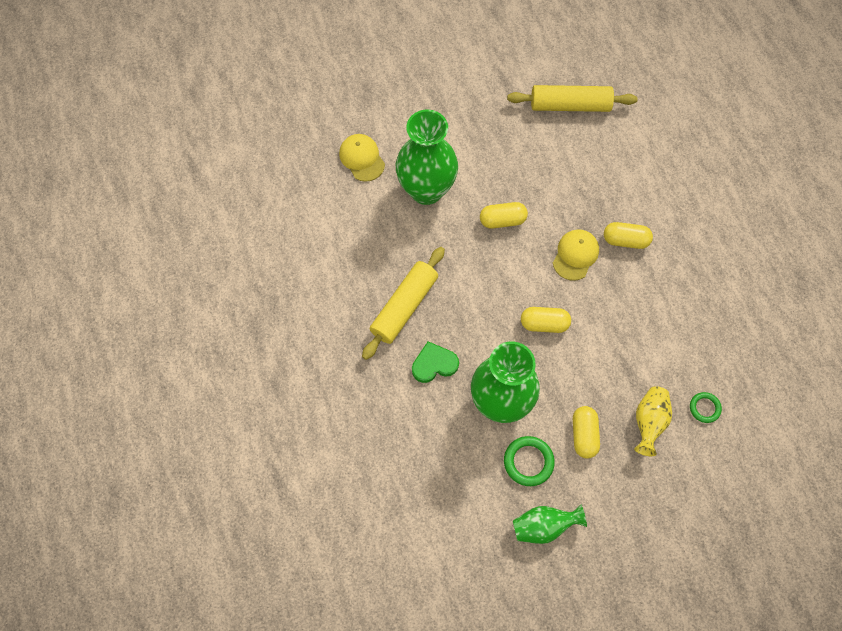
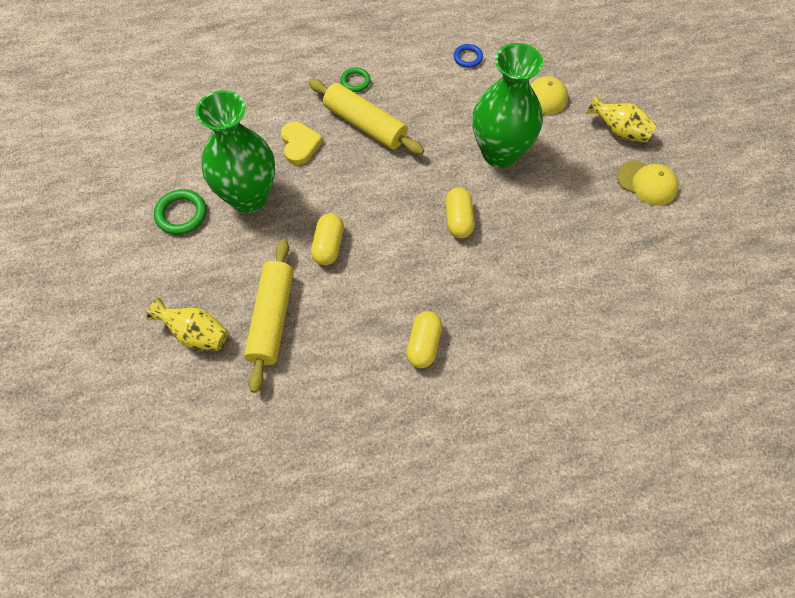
camera: 95 degrees right, 5 degrees down
green heart [412,342,459,383] -> yellow heart [281,122,323,165]
yellow rolling pin [507,85,638,112] -> yellow rolling pin moved to [244,239,294,393]
green vase [513,504,587,544] -> none
yellow cap [553,229,599,281] -> yellow cap moved to [617,160,678,206]
yellow capsule [573,406,600,459] -> none
green ring [690,392,722,423] -> green ring moved to [340,68,371,92]
none -> blue ring [454,44,483,68]
none -> yellow vase [586,94,657,142]

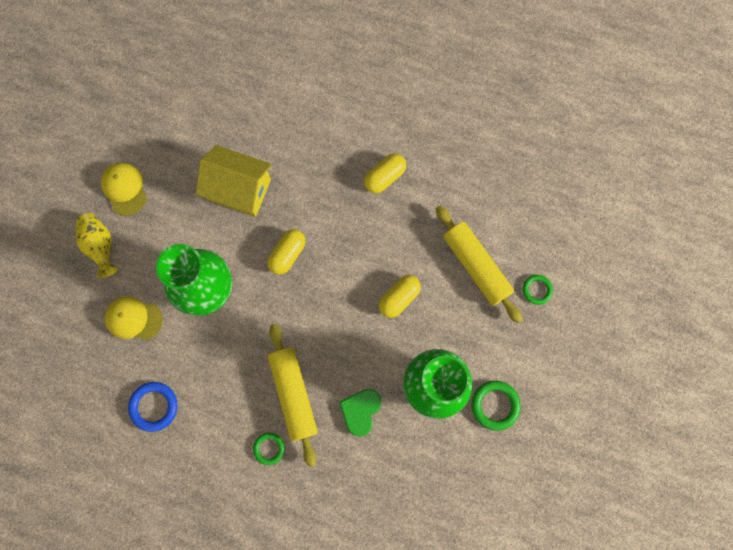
camera: 145 degrees left, 15 degrees up
yellow vase [147,298,228,351] -> green ring [523,275,553,305]
yellow rolling pin [244,239,294,393] -> yellow rolling pin turned 75 degrees counterclockwise [436,206,522,323]
yellow heart [281,122,323,165] -> green heart [339,389,381,437]
blue ring [454,44,483,68] -> blue ring [128,382,178,432], size x1.56
none -> yellow house [196,145,272,217]

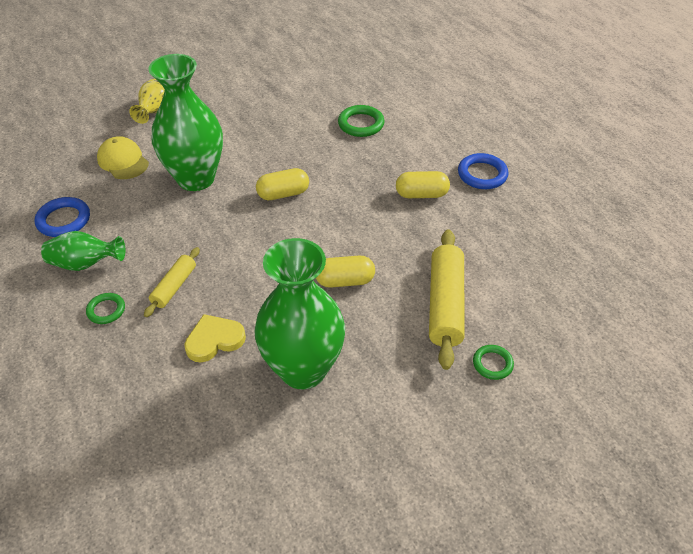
camera: 40 degrees right, 30 degrees down
yellow cap [101,163,147,215] -> none
yellow house [196,145,272,217] -> none
yellow rolling pin [268,324,318,467] -> yellow rolling pin [144,247,200,317], size x0.57
green heart [339,389,381,437] -> yellow heart [184,314,246,362]
green ring [471,381,521,431] -> green ring moved to [338,105,385,137]
none -> green vase [41,231,125,271]
none -> blue ring [458,153,508,189]

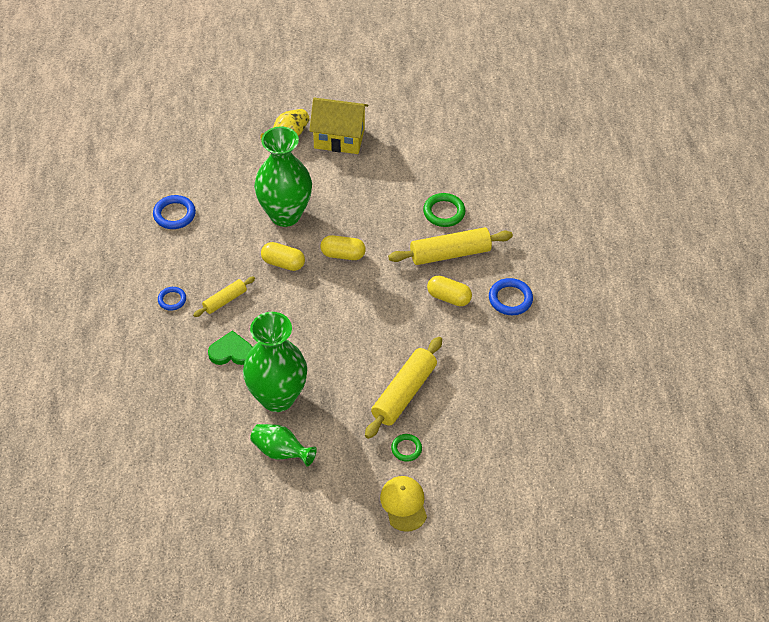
camera: 25 degrees right, 5 degrees up
green vase [41,231,125,271] -> green vase moved to [250,424,317,466]
green ring [86,293,125,324] -> blue ring [158,287,186,311]
yellow cap [97,136,149,179] -> yellow cap moved to [380,476,427,532]
yellow heart [184,314,246,362] -> green heart [208,331,253,365]
yellow capsule [316,256,375,288] -> yellow capsule moved to [261,242,305,271]
none -> yellow house [309,98,368,154]
none -> yellow rolling pin [388,227,513,265]

